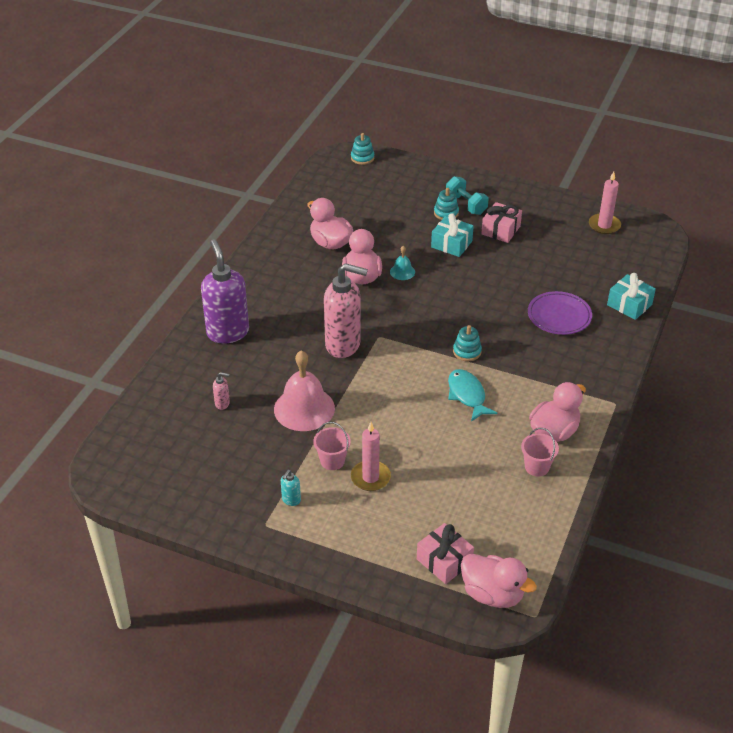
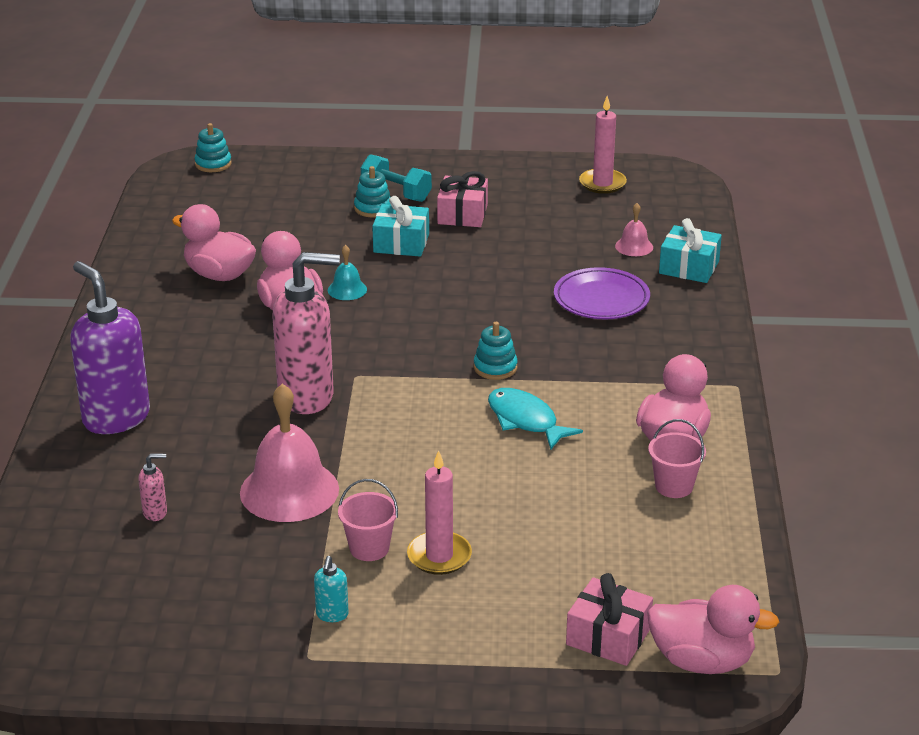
camera: 20 degrees left, 10 degrees down
none -> pink bell [615,203,653,256]

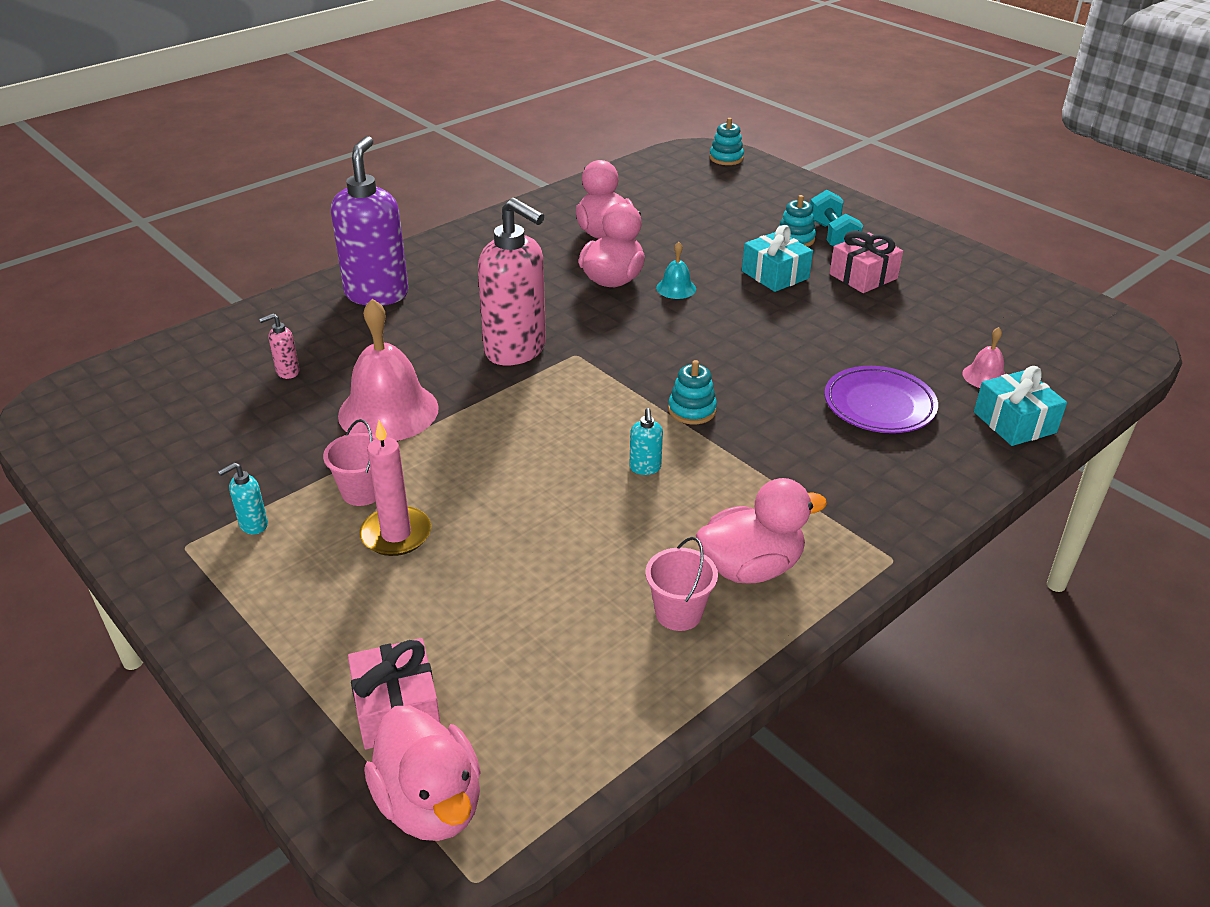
camera: 45 degrees right, 5 degrees up
pink soap dispenser [138,453,167,521] -> pink soap dispenser turned 120 degrees clockwise [259,314,300,379]
turquoise fish [488,388,583,450] -> turquoise soap dispenser [629,408,663,475]
pink candle [579,96,627,194] -> none

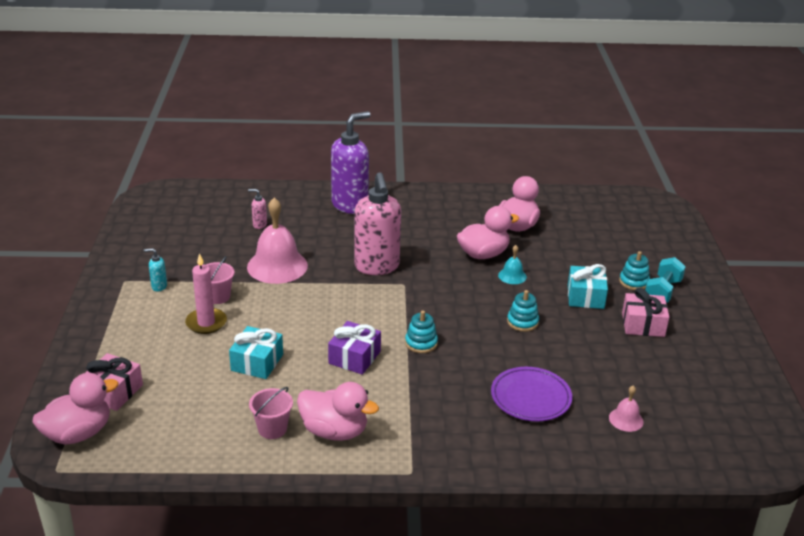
camera: 40 degrees right, 5 degrees down
pink duck [364,705,481,841] -> pink duck turned 135 degrees counterclockwise [33,373,119,445]
turquoise soap dispenser [629,408,663,475] -> purple gift [328,321,381,375]
turquoise stacking toy [709,118,744,165] -> turquoise stacking toy moved to [507,290,539,332]
turquoise gift [974,366,1067,446] -> turquoise gift moved to [229,326,283,379]

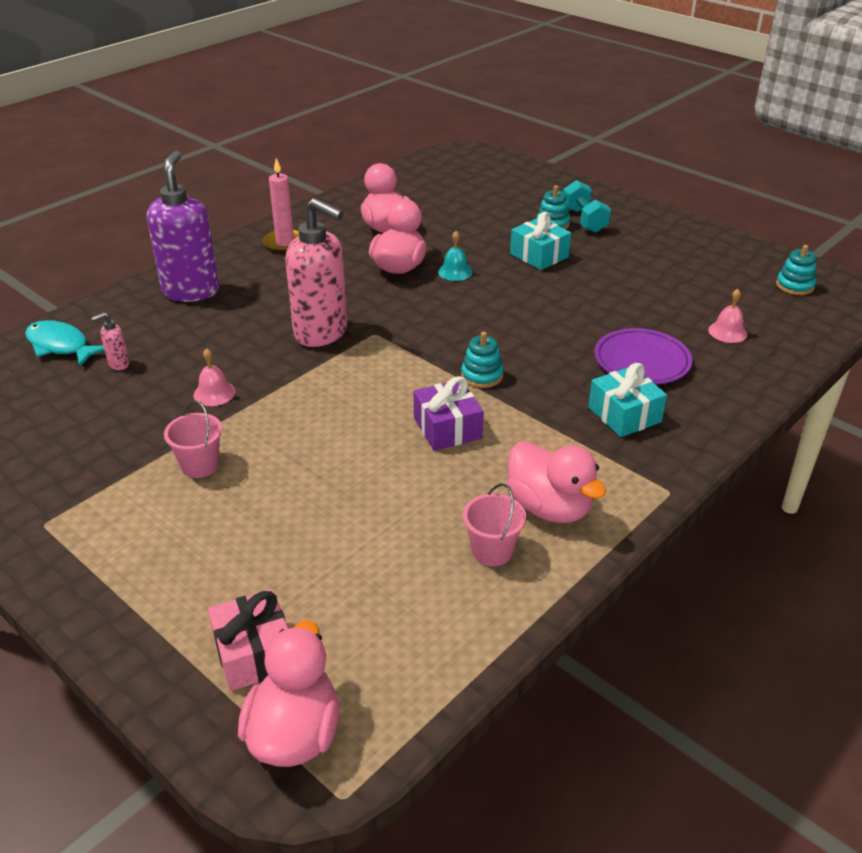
camera: 45 degrees left, 5 degrees up
turquoise soap dispenser [144,248,167,291] -> none
pink candle [185,253,227,334] -> pink candle moved to [263,158,299,253]
turquoise gift [229,326,283,379] -> turquoise gift moved to [588,363,667,437]
pink bell [247,198,308,284] -> pink bell [193,348,236,406], size x0.47
pink duck [297,382,379,441] -> pink duck turned 75 degrees clockwise [507,441,606,523]
turquoise stacking toy [507,290,539,332] -> turquoise stacking toy moved to [776,245,816,295]
pink gift [622,288,669,337] -> none
none -> turquoise fish [25,320,105,367]

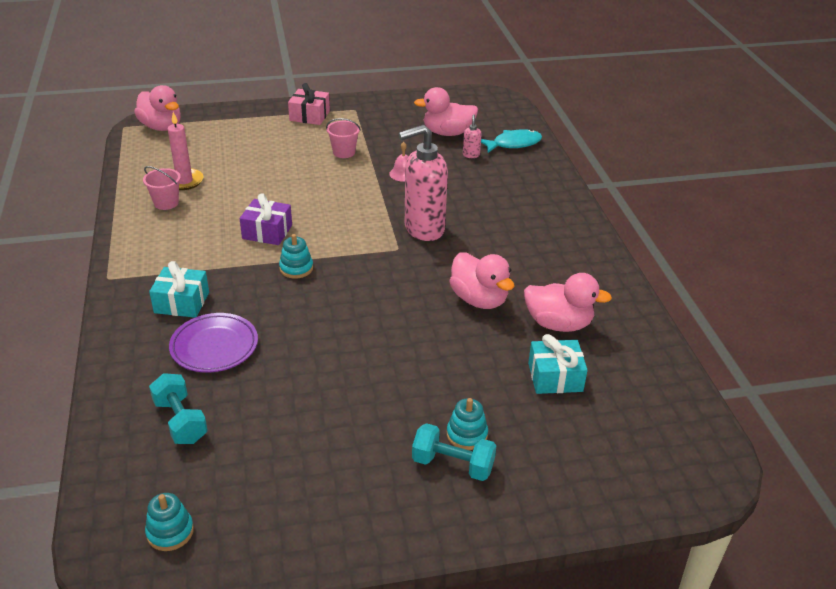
camera: 125 degrees right, 0 degrees up
purple soap dispenser [147,151,219,302] -> none
pink gift [208,589,288,691] -> pink gift moved to [288,83,330,125]
pink candle [263,158,299,253] -> pink candle moved to [168,112,203,190]
turquoise bell [438,231,473,281] -> none
pink duck [507,441,606,523] -> pink duck moved to [414,87,478,136]
turquoise gift [510,212,571,270] -> turquoise gift moved to [528,334,587,394]
pink bell [708,289,748,343] -> turquoise dumbbell [149,373,208,444]

